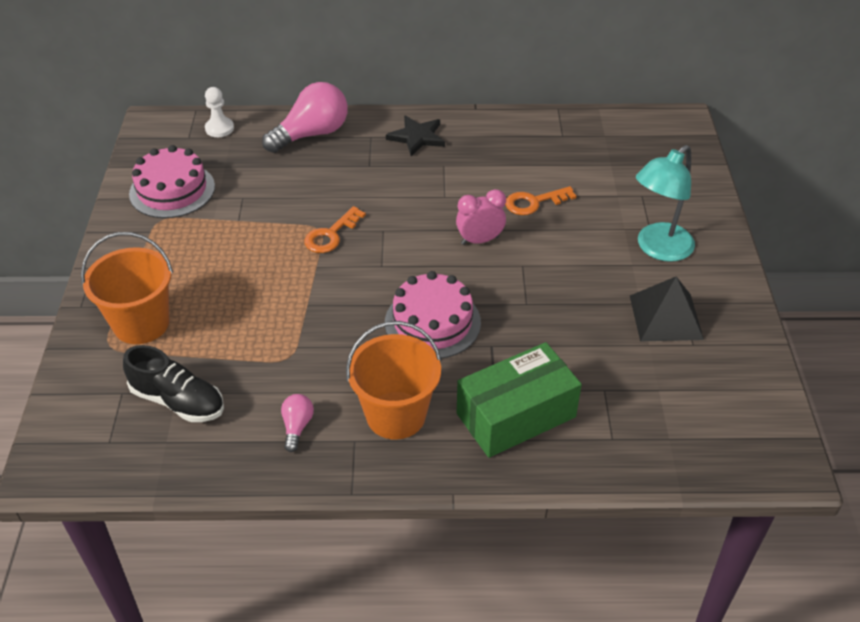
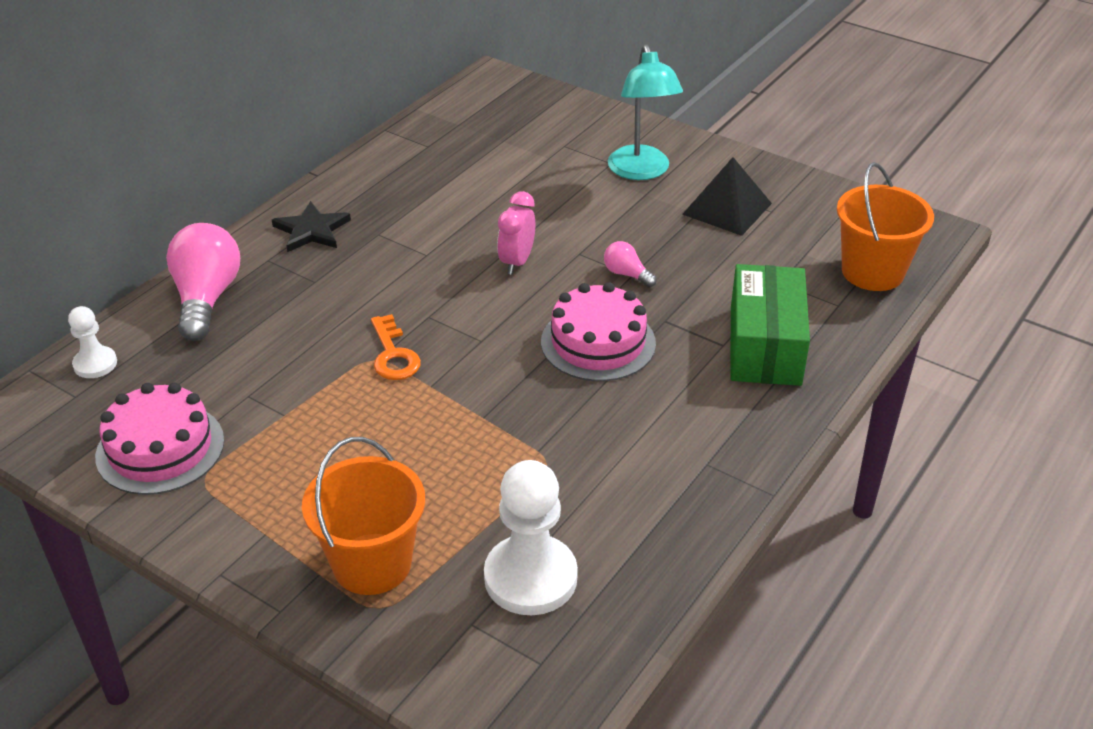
camera: 55 degrees left, 5 degrees down
black shoe [123,345,224,422] -> white pawn [484,460,578,615]
pink light bulb [281,394,314,452] -> pink light bulb moved to [604,241,657,287]
orange bucket [346,321,441,440] -> orange bucket moved to [837,162,934,291]
orange key [505,186,576,215] -> none

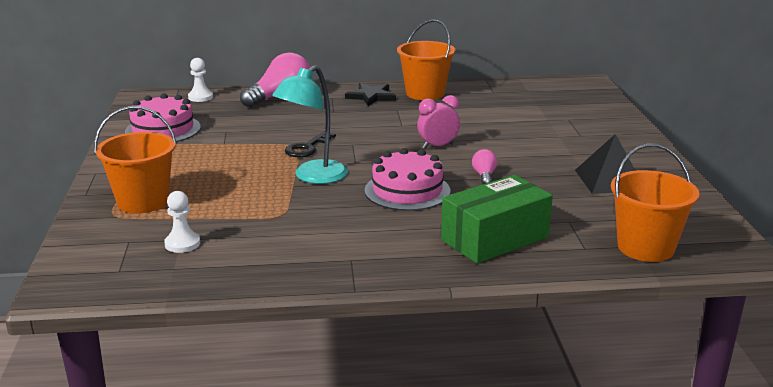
camera: 50 degrees right, 15 degrees down
orange key [371,314,421,380] -> black key [285,131,336,157]
white pawn [484,460,578,615] -> white pawn [164,191,200,253], size x0.54
turquoise lamp [608,44,683,180] -> turquoise lamp moved to [272,65,348,184]
none -> orange bucket [397,19,456,100]

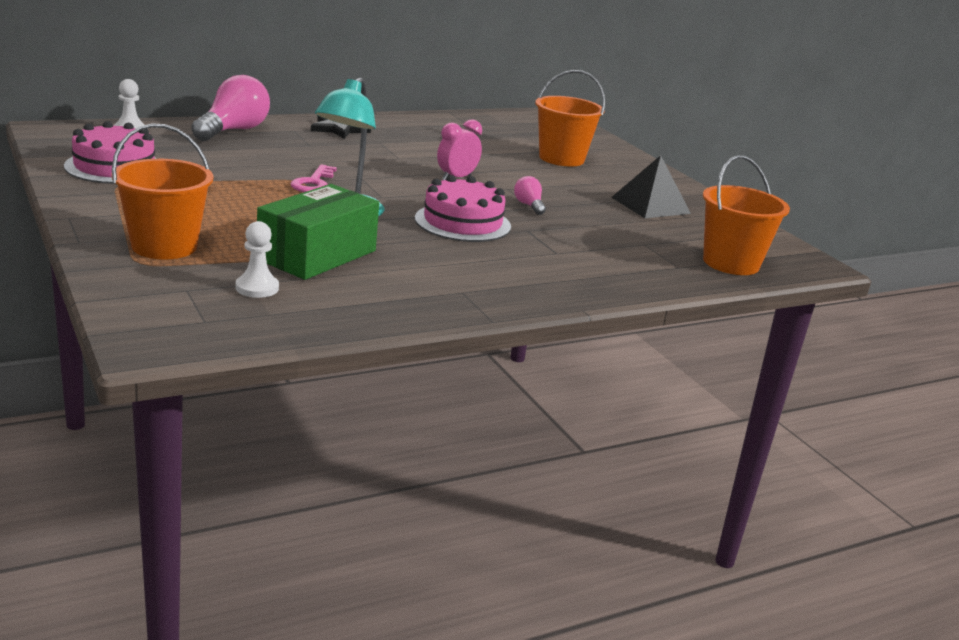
camera: 25 degrees left, 0 degrees up
black key [285,131,336,157] -> pink key [290,164,337,192]
orange bucket [397,19,456,100] -> orange bucket moved to [535,70,605,166]
green box [441,175,553,264] -> green box moved to [257,184,379,280]

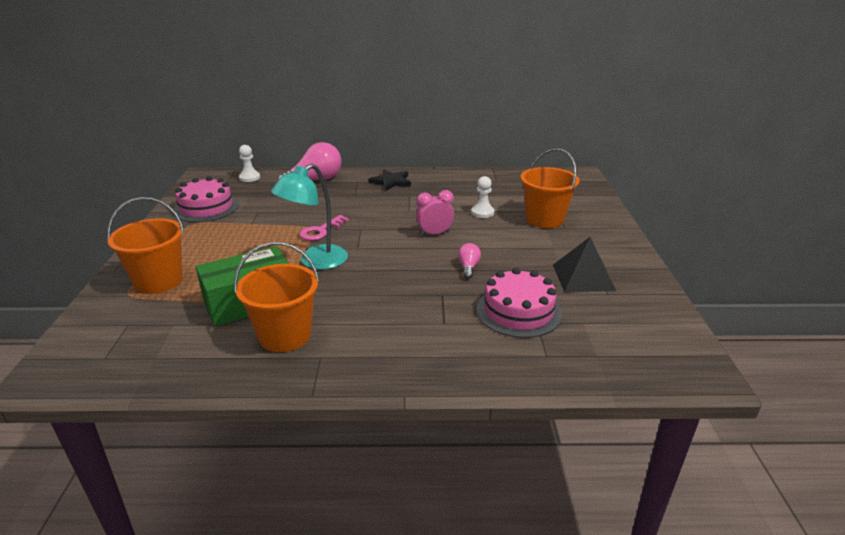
camera: 30 degrees right, 5 degrees up
white pawn [236,221,279,298] -> white pawn moved to [471,176,494,218]
pink cake [415,175,511,242] -> pink cake moved to [476,268,562,338]
orange bucket [703,155,790,275] -> orange bucket moved to [234,242,319,352]

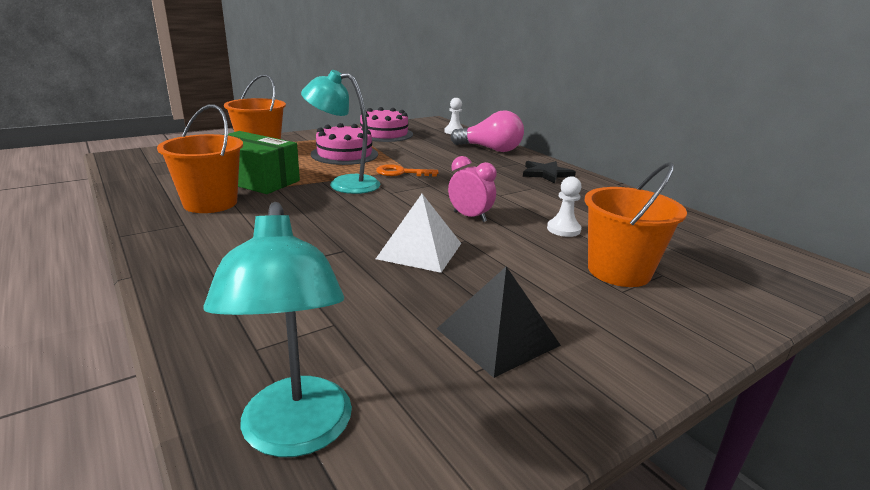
camera: 55 degrees right, 5 degrees down
pink key [299,215,349,241] -> orange key [376,164,438,177]
pink light bulb [458,243,481,279] -> white pyramid [376,194,461,273]
pink cake [476,268,562,338] -> pink cake moved to [311,123,378,165]
none -> turquoise lamp [203,202,352,457]

